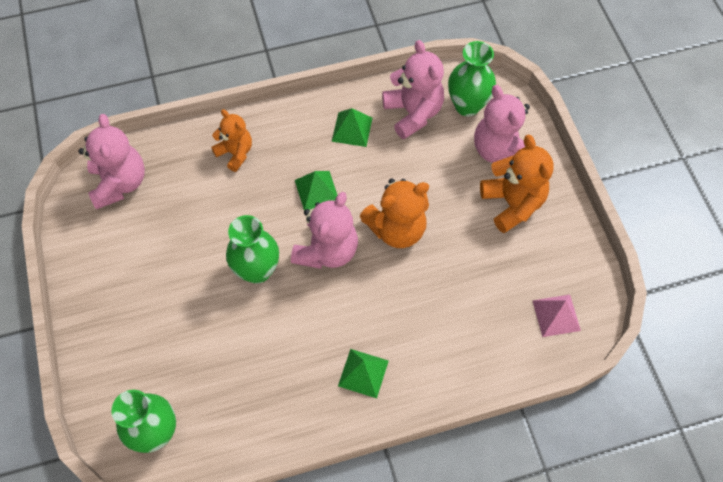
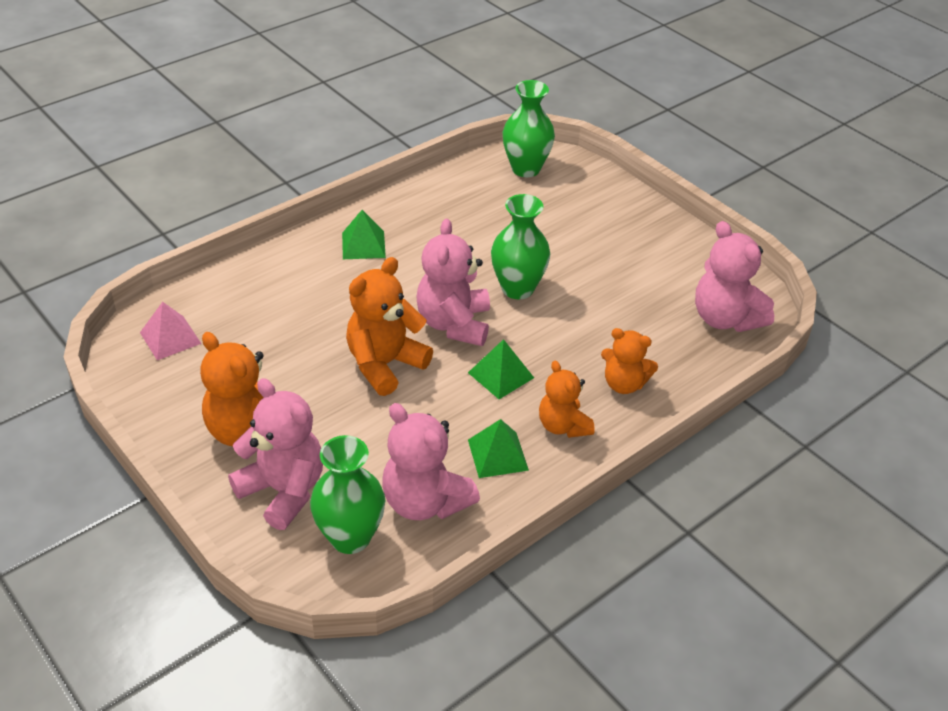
camera: 155 degrees right, 20 degrees down
none -> orange teddy bear [539,361,595,438]

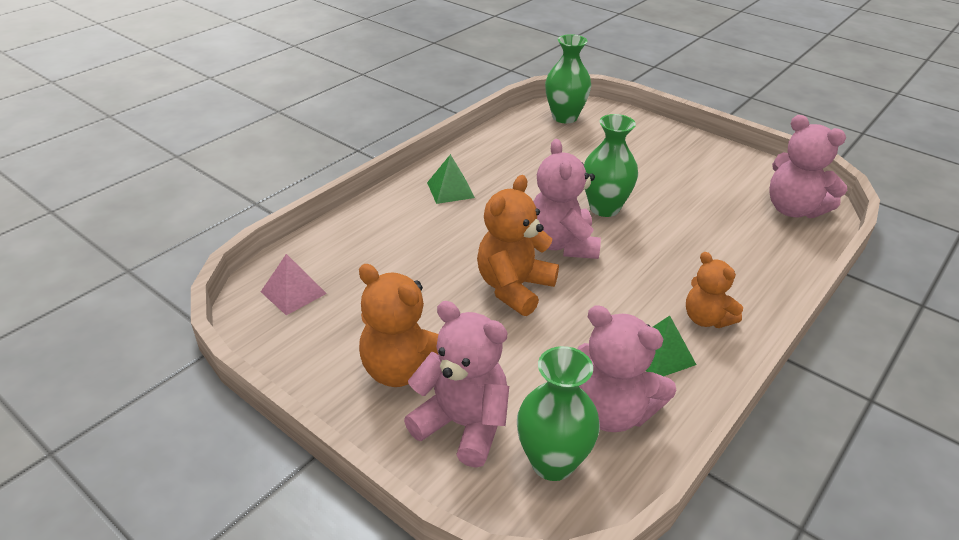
camera: 10 degrees left, 5 degrees down
green pyramid [468,339,534,399] -> none
orange teddy bear [601,328,658,394] -> none

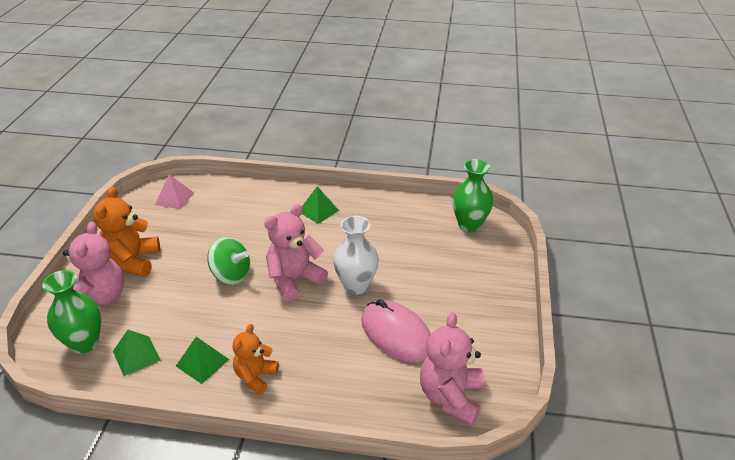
camera: 60 degrees right, 0 degrees up
orange teddy bear [477,175,559,316] -> green spinning top [207,237,250,285]
pink teddy bear [578,305,677,432] -> green pyramid [113,330,161,376]
green vase [584,114,638,217] -> white vase [333,216,379,295]
none -> pink mouse [361,299,431,362]

